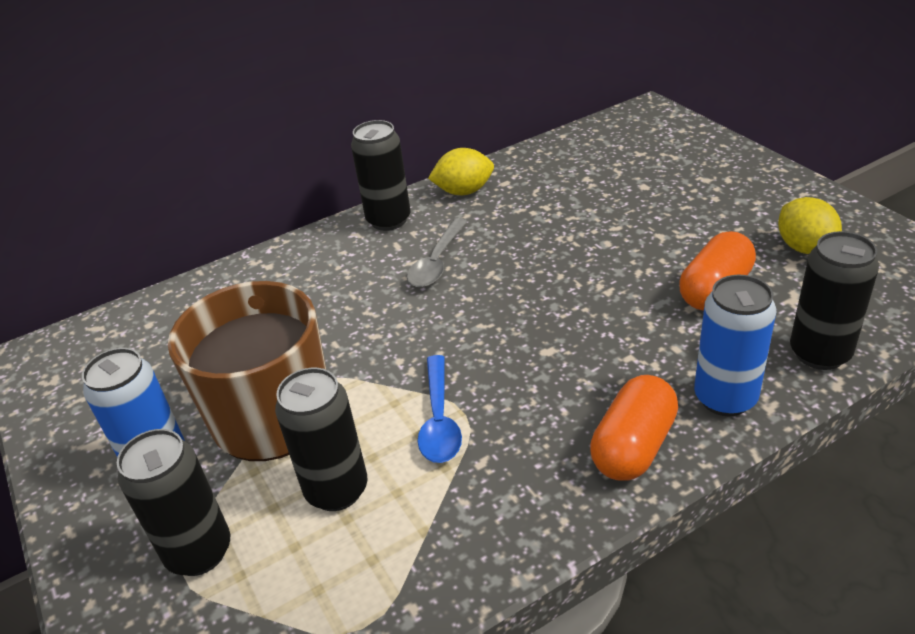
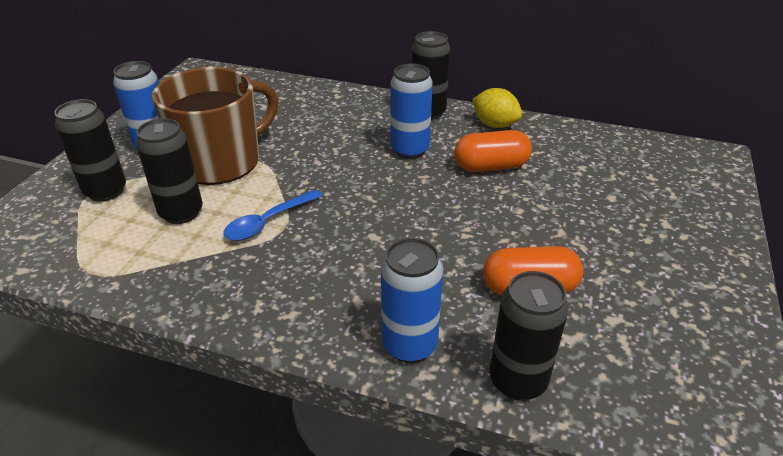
camera: 45 degrees right, 0 degrees up
grey spoon [407,218,467,287] -> blue can [391,64,433,159]
orange capsule [590,375,678,481] -> orange capsule moved to [454,130,532,172]
yellow lemon [778,197,842,254] -> none

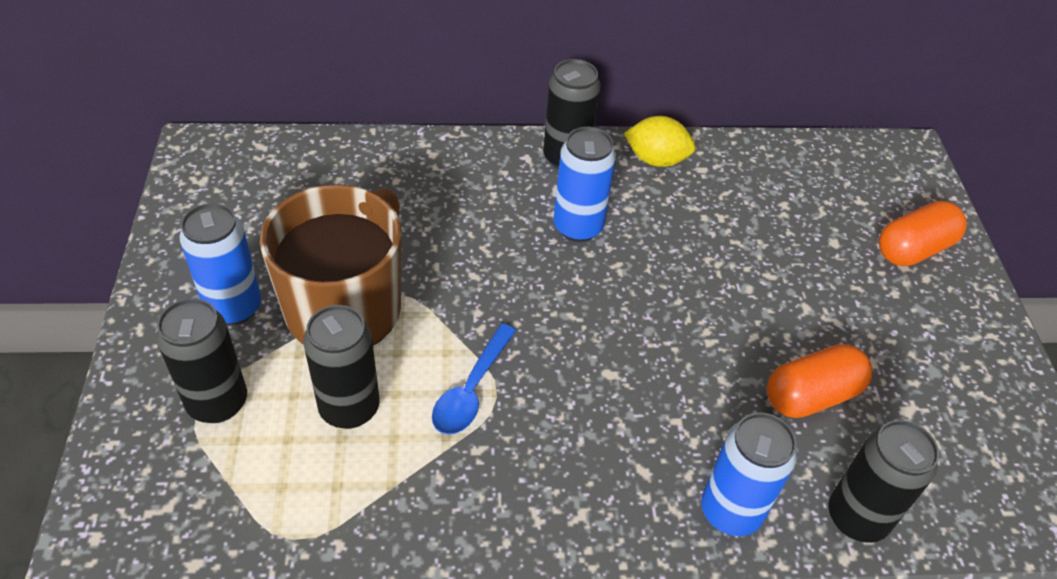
camera: 25 degrees left, 10 degrees up
orange capsule [454,130,532,172] -> orange capsule moved to [879,201,967,266]

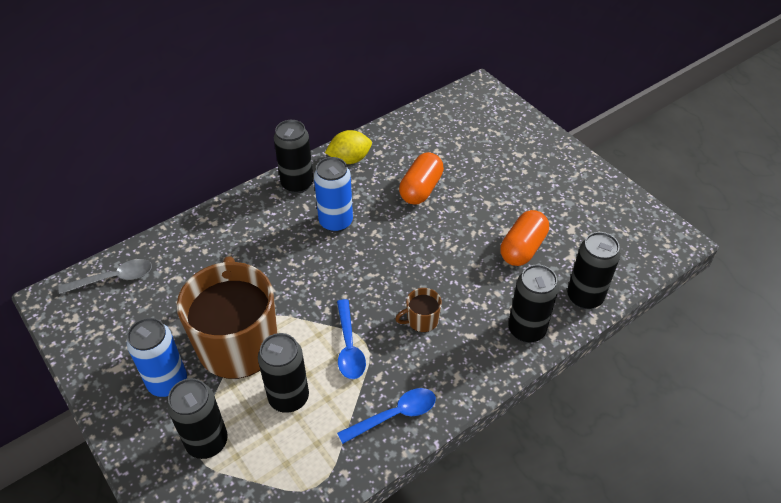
camera: 30 degrees left, 0 degrees up
blue can [701,413,797,536] -> black can [508,264,559,343]
orange capsule [879,201,967,266] -> orange capsule moved to [399,152,444,205]
none -> grey spoon [58,259,152,294]
none -> blue spoon [337,388,436,444]
none -> brown mug [395,288,442,332]

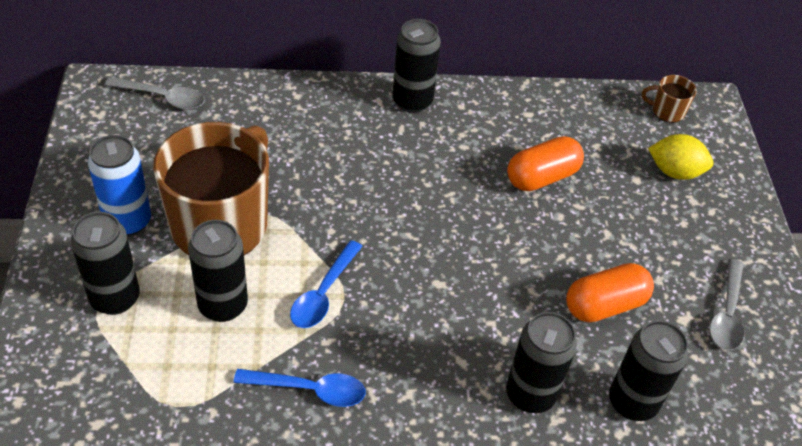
camera: 30 degrees right, 0 degrees up
blue can [314,157,353,232] -> none
yellow lemon [325,130,372,164] -> yellow lemon moved to [648,134,713,180]
brown mug [395,288,442,332] -> brown mug moved to [642,75,697,123]
none -> grey spoon [710,259,744,351]

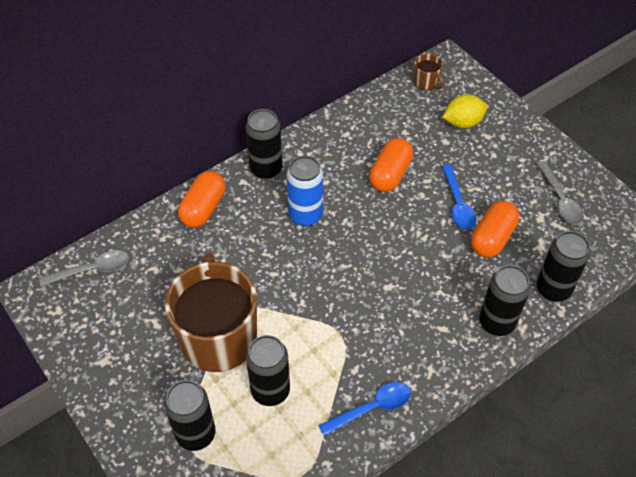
camera: 30 degrees left, 5 degrees up
blue can [88,135,151,236] -> blue can moved to [287,156,323,226]
blue spoon [290,240,363,328] -> blue spoon moved to [442,164,476,230]
brown mug [642,75,697,123] -> brown mug turned 105 degrees counterclockwise [414,54,444,90]
none -> orange capsule [178,171,226,228]

